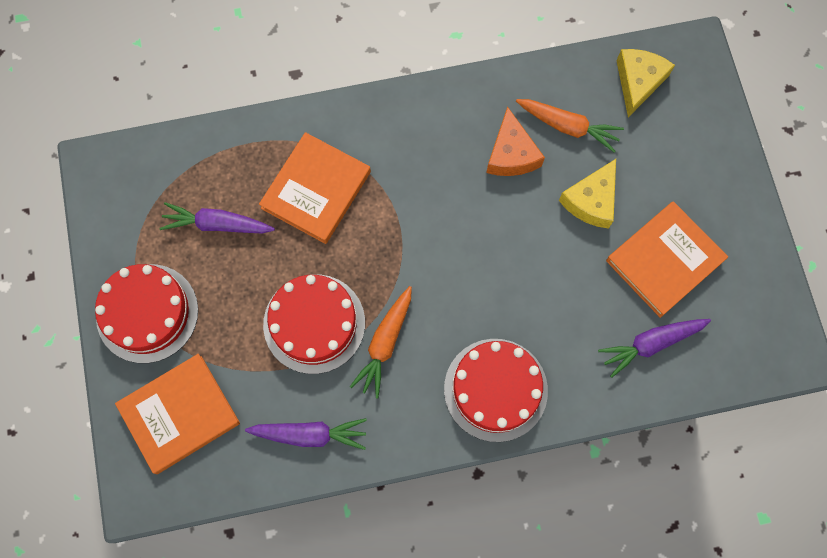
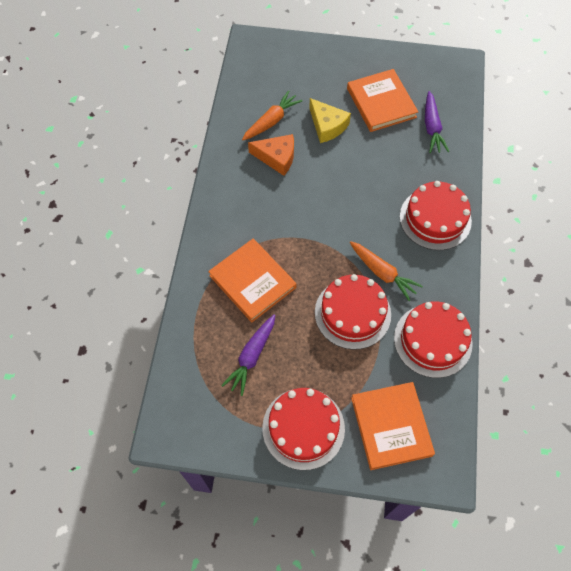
camera: 70 degrees left, 10 degrees down
purple carrot [245,418,367,450] -> red cake [394,301,473,378]
yellow cheese [616,49,675,117] -> none

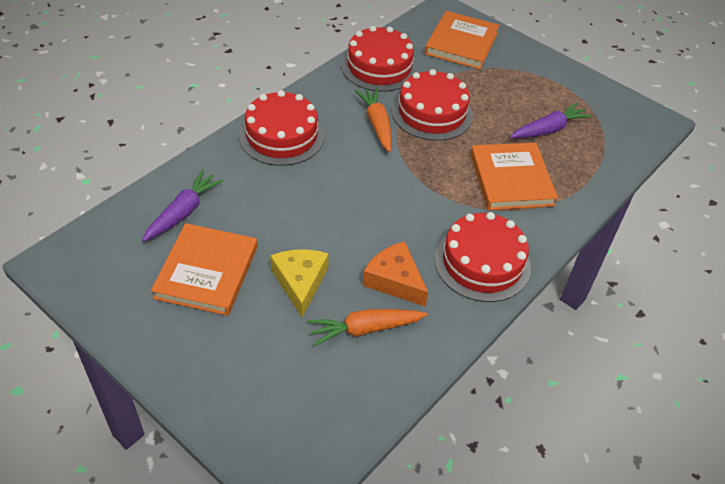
camera: 150 degrees left, 15 degrees down
red cake [262,388,345,470] -> red cake moved to [434,212,531,302]

